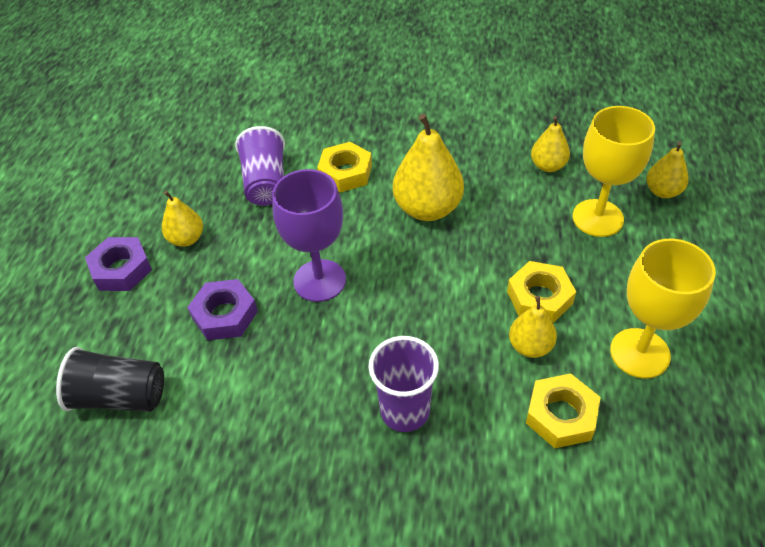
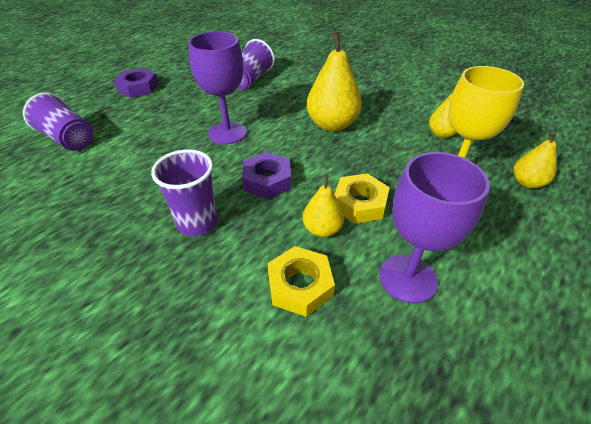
camera: 30 degrees right, 5 degrees down
black cup [56,347,164,412] -> purple cup [23,92,93,151]
yellow pear [162,191,203,247] -> none
purple nut [187,279,258,340] -> purple nut moved to [242,152,291,199]
yellow nut [317,142,372,192] -> none
yellow goblet [610,239,716,378] -> purple goblet [379,152,489,304]

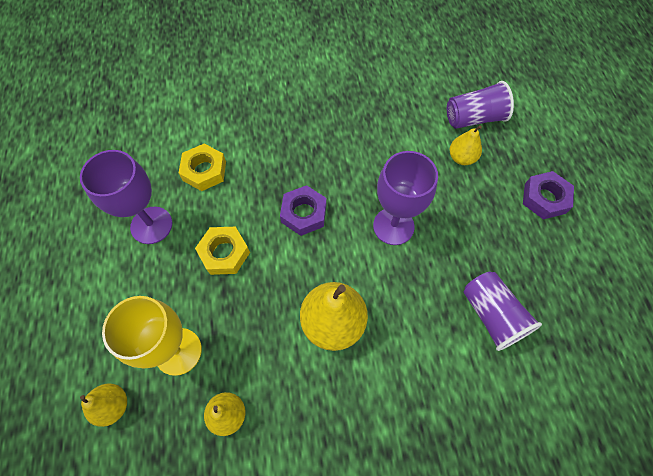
camera: 130 degrees right, 20 degrees up
purple cup [151,149,218,236] -> none
yellow pear [303,175,344,237] -> yellow pear moved to [449,125,482,165]

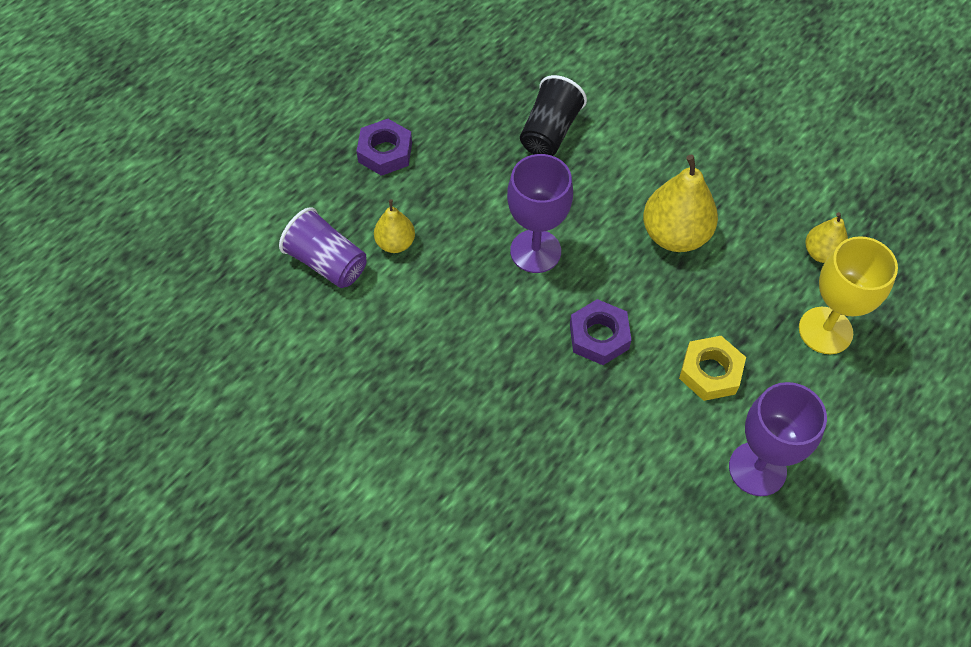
camera: 130 degrees left, 5 degrees down
yellow pear [80,383,127,427] -> none
yellow nut [179,144,226,191] -> none
purple cup [463,272,542,351] -> black cup [520,75,587,156]

